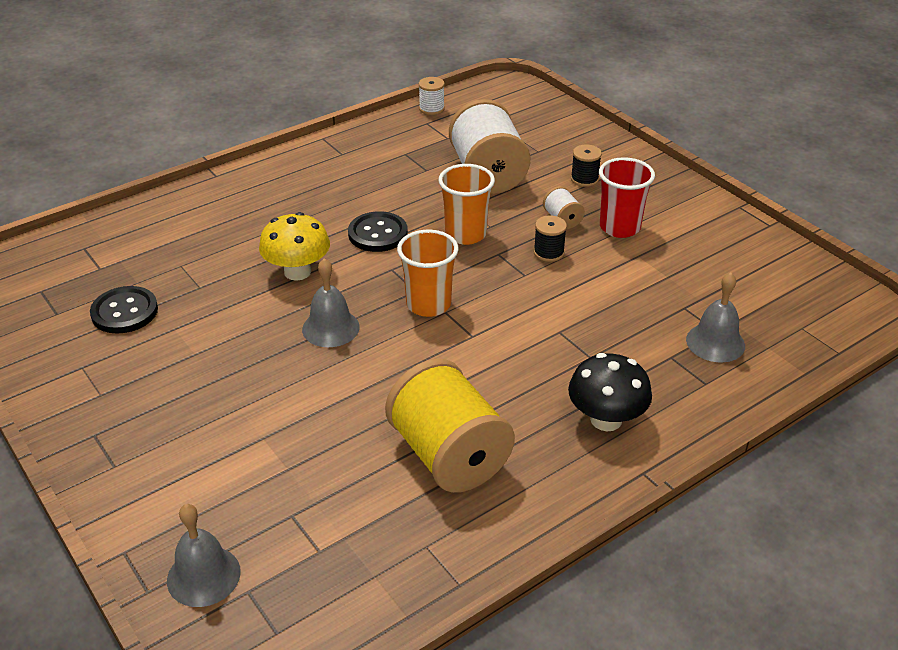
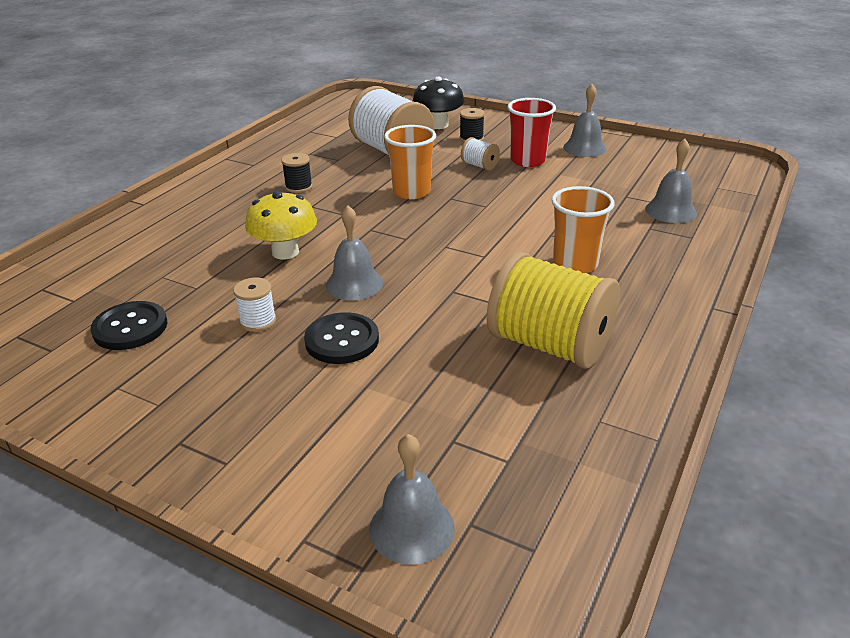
camera: 25 degrees left, 5 degrees down
black button [348,211,408,252] -> black button moved to [304,312,379,364]
orange cup [397,230,459,317] -> orange cup moved to [551,186,615,273]
white spool [419,77,445,115] -> white spool moved to [233,278,276,332]
black spool [534,215,567,262] -> black spool moved to [281,153,313,193]
black mushroom [568,353,652,431] -> black mushroom moved to [413,77,464,129]
none -> grey bell [563,84,607,157]

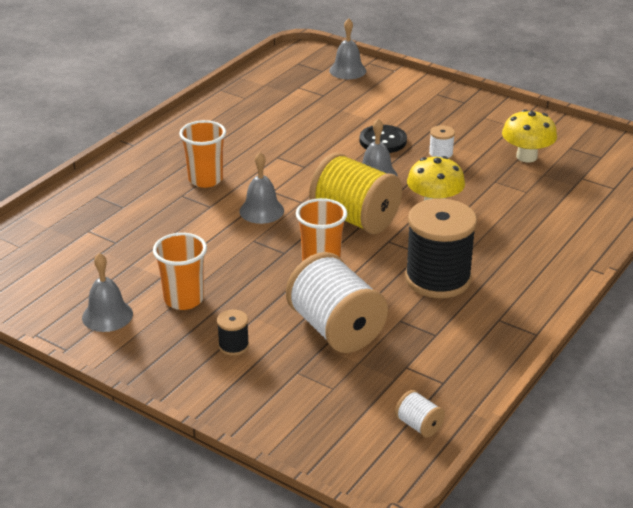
camera: 175 degrees left, 0 degrees up
black button [91,301,167,350] -> yellow mushroom [502,109,557,163]
black spool [281,153,313,193] -> black spool [405,198,477,298], size x2.32
black mushroom [413,77,464,129] -> none
white spool [461,137,500,170] -> white spool moved to [395,390,445,438]
yellow spool [487,252,620,369] -> yellow spool moved to [309,152,402,234]
red cup [508,98,556,167] -> orange cup [153,233,207,310]
grey bell [645,139,697,223] -> grey bell moved to [239,152,284,224]

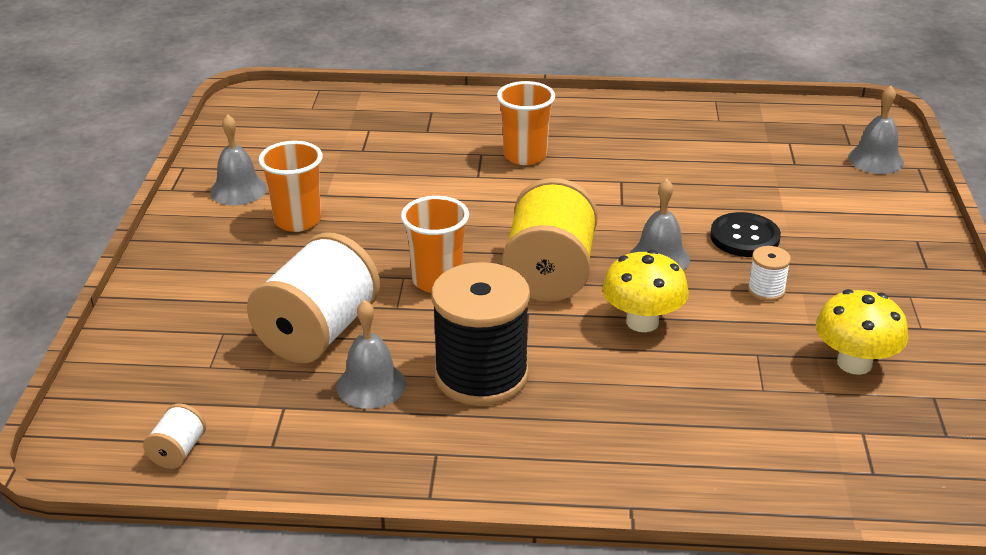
camera: 60 degrees right, 0 degrees up
black spool [217,309,249,356] -> none
grey bell [239,152,284,224] -> grey bell moved to [336,300,406,409]

